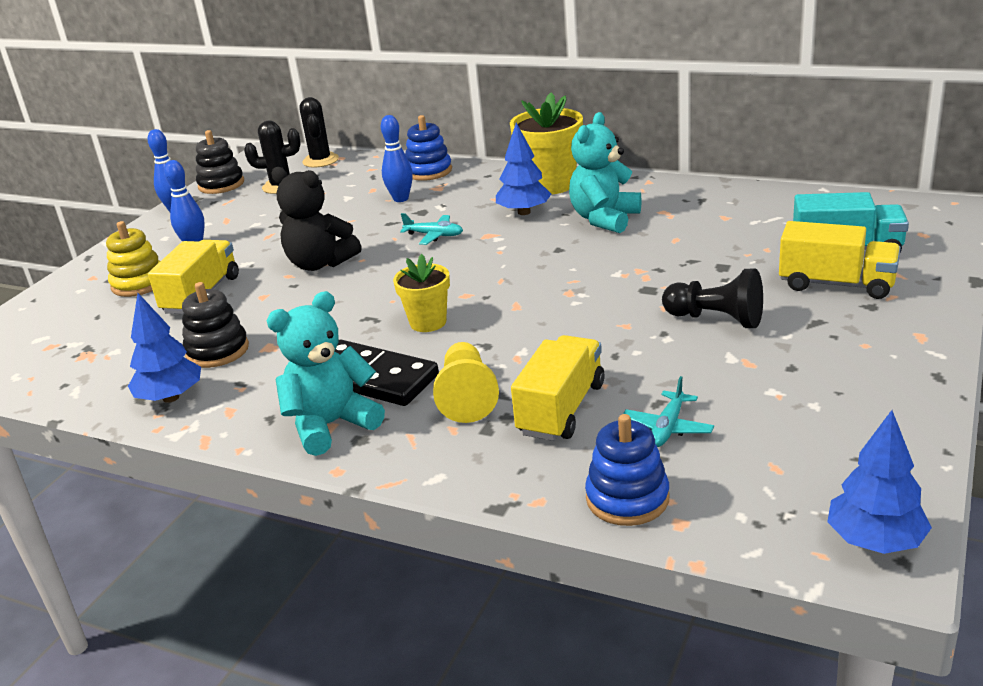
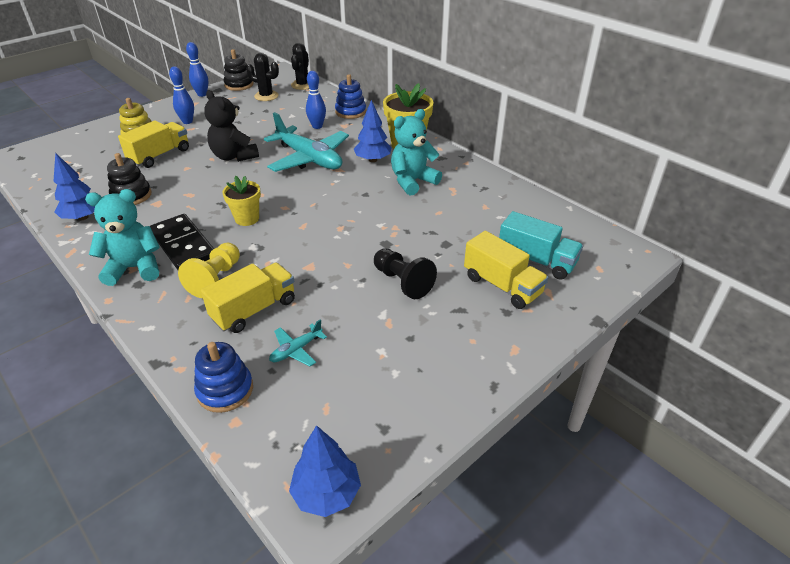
camera: 20 degrees right, 10 degrees up
turquoise plane [400,213,463,245] -> turquoise plane [264,112,349,172], size x2.29

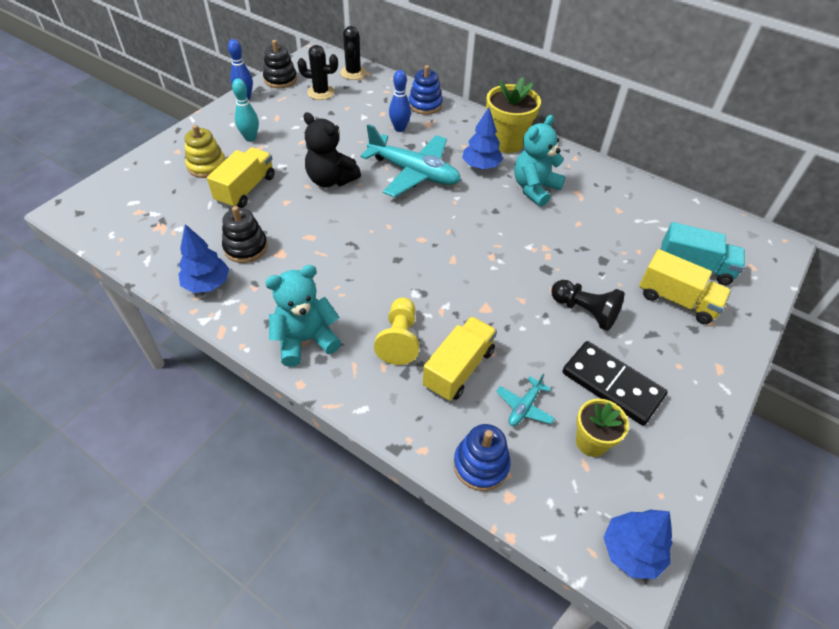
camera: 15 degrees left, 10 degrees up
black domino [150,214,214,270] -> black domino moved to [562,341,668,426]
blue bowling pin [169,66,194,124] -> turquoise bowling pin [232,79,259,142]
yellow flower pot [222,176,261,226] -> yellow flower pot moved to [576,399,629,457]

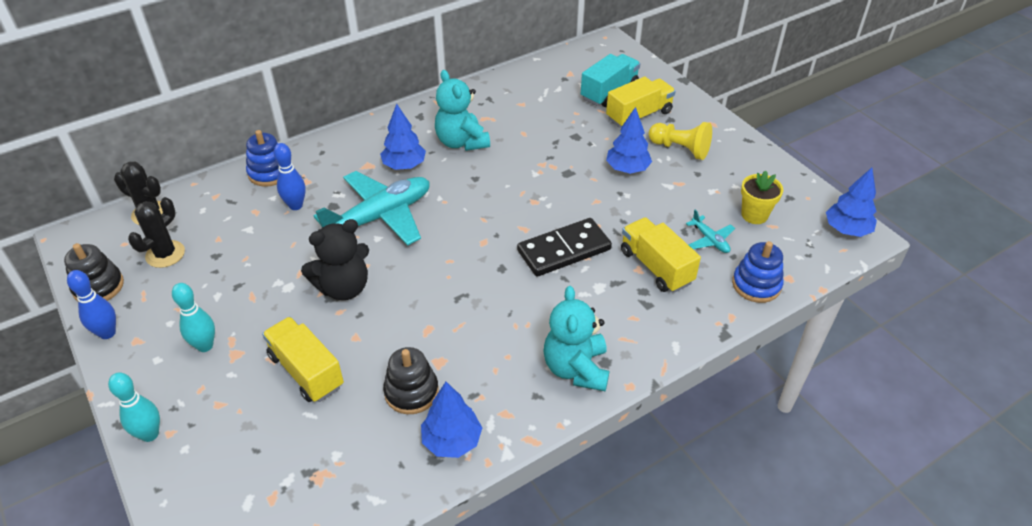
camera: 65 degrees left, 5 degrees down
yellow stacking toy [185,125,226,178] -> none
yellow pawn [374,297,419,365] -> yellow pawn moved to [649,122,712,160]
yellow flower pot [486,77,541,153] -> none
black pawn [551,280,624,331] -> blue tree [606,107,652,174]
black domino [562,341,668,426] -> black domino moved to [517,218,612,277]
none -> turquoise bowling pin [108,372,160,442]

